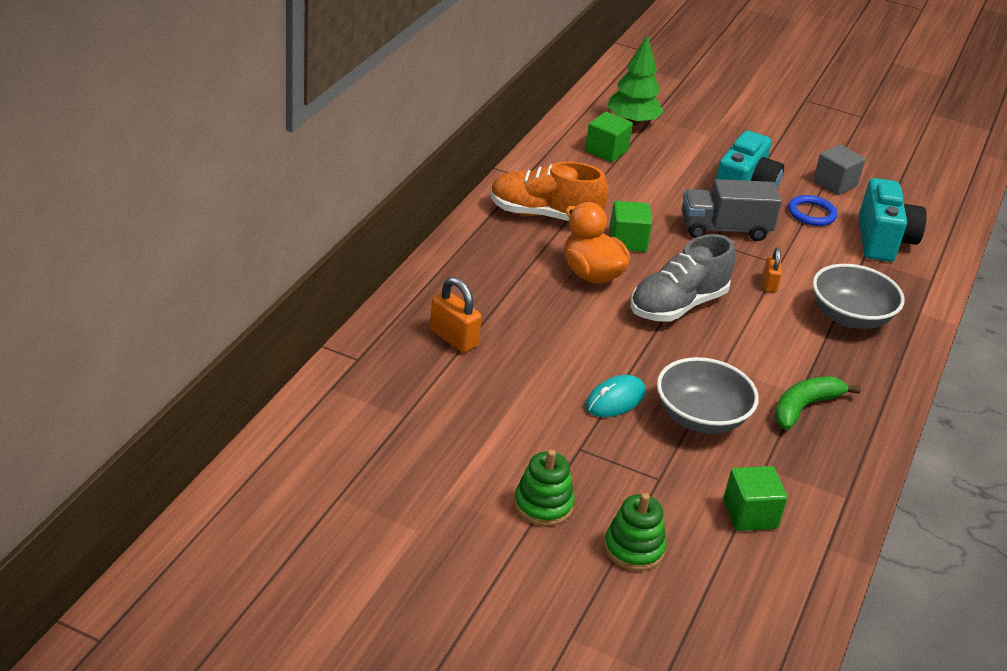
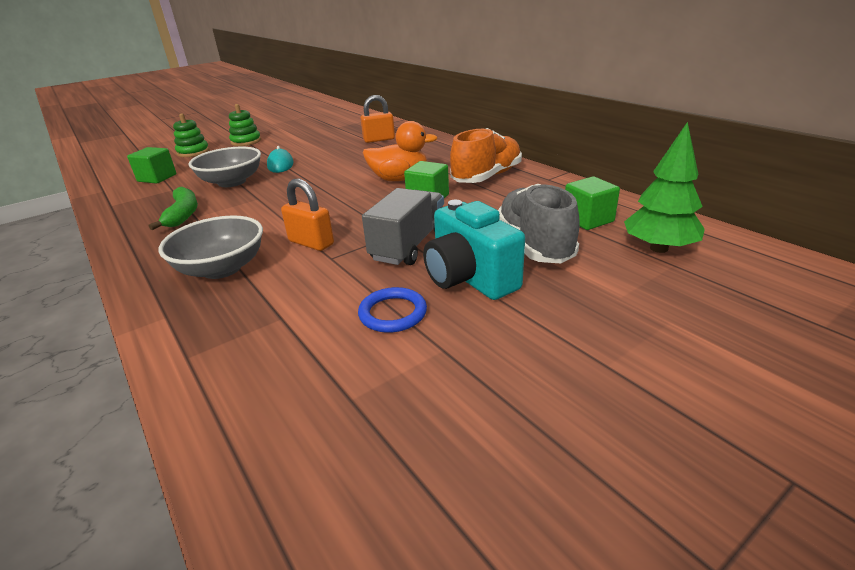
camera: 125 degrees right, 5 degrees down
grey shoe [630,234,735,322] -> grey shoe moved to [498,184,580,263]
orange padlock [763,247,782,292] -> orange padlock [281,179,334,251], size x1.58
grey cube [813,145,865,195] -> none
turquoise camera [859,178,926,262] -> none

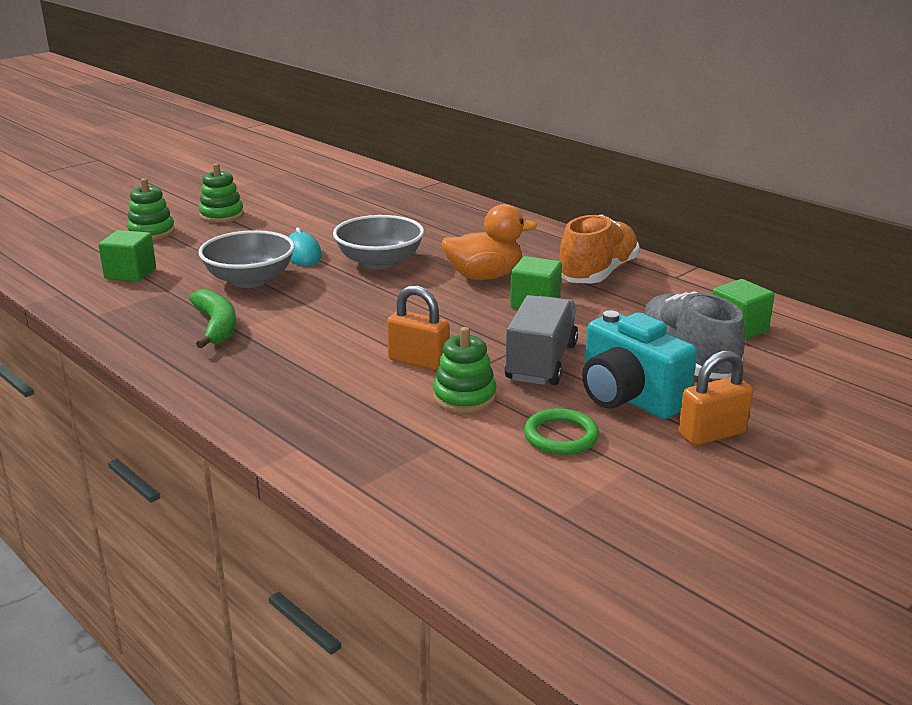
camera: 10 degrees left, 5 degrees down
grey bowl [158,216,263,279] -> grey bowl moved to [333,215,424,269]
blue ring [358,287,427,333] -> green ring [524,408,599,455]
orange padlock [360,95,395,143] -> orange padlock moved to [679,351,753,446]
green tree [624,122,705,253] -> none
none -> green stacking toy [433,327,496,413]

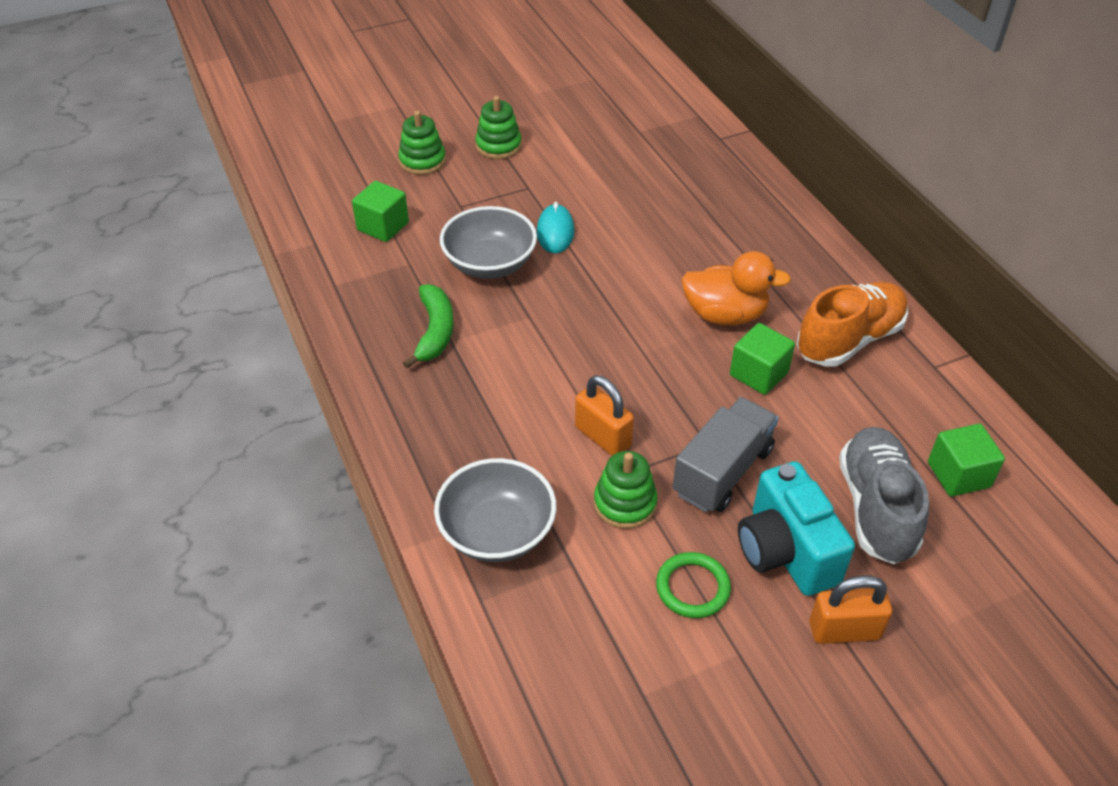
camera: 20 degrees right, 20 degrees up
grey bowl [333,215,424,269] -> grey bowl moved to [434,458,556,562]

